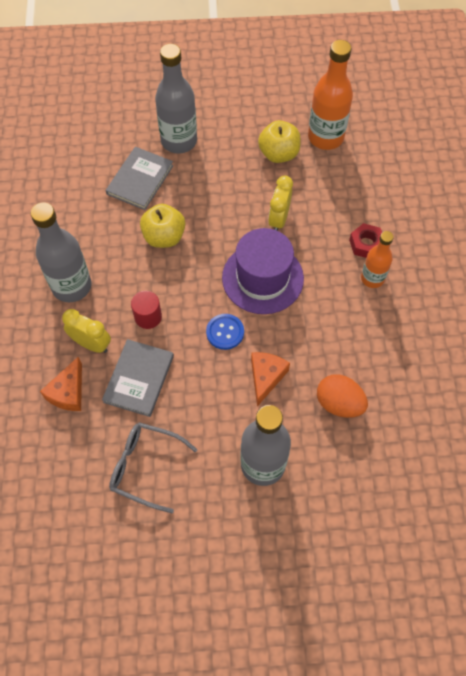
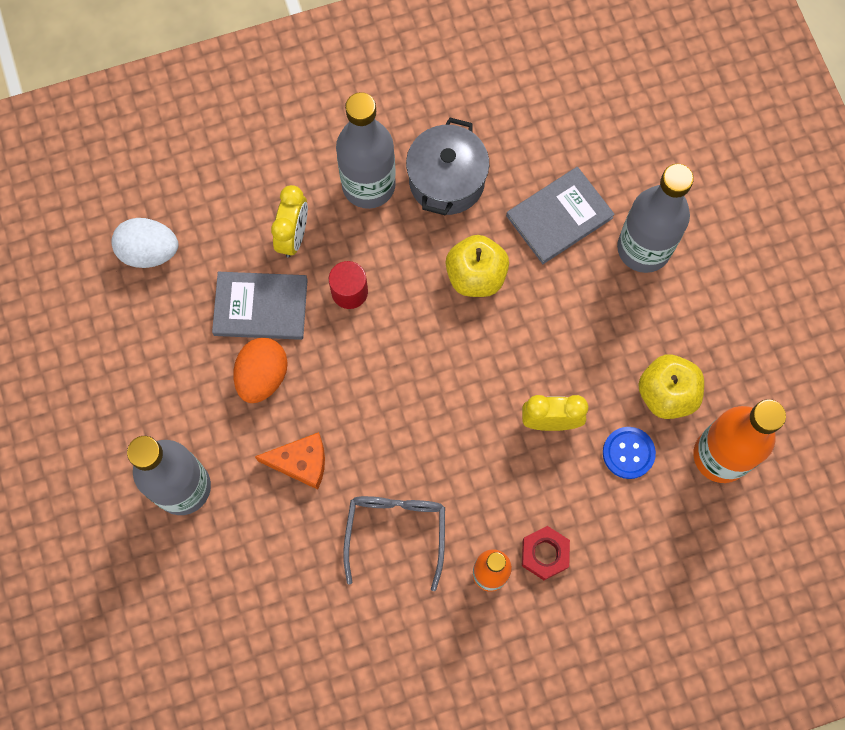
camera: 75 degrees right, 10 degrees up
orange cheese [40,357,82,411] -> none
grey book [106,147,173,210] -> grey book turned 45 degrees counterclockwise [506,167,615,264]
grey glasses [109,422,197,513] -> grey glasses moved to [343,496,445,591]
blue button [206,314,244,350] -> blue button moved to [603,427,656,479]
purple hat [222,228,304,314] -> none
orange egg [317,374,368,418] -> orange egg moved to [233,338,288,403]
none -> white egg [111,218,178,268]
none -> grey pot [406,117,489,216]

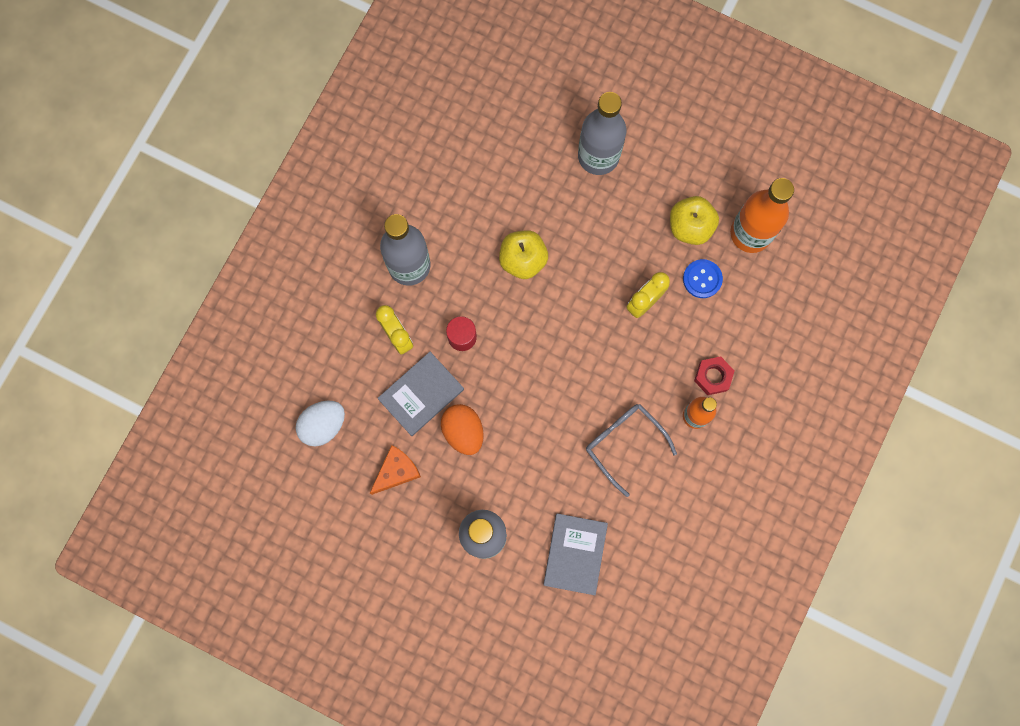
camera: 45 degrees left, 5 degrees up
orange cheese [255,432,325,490] -> orange cheese moved to [370,446,421,495]
grey pot [406,117,489,216] -> none
grey book [506,167,615,264] -> grey book moved to [543,513,608,595]

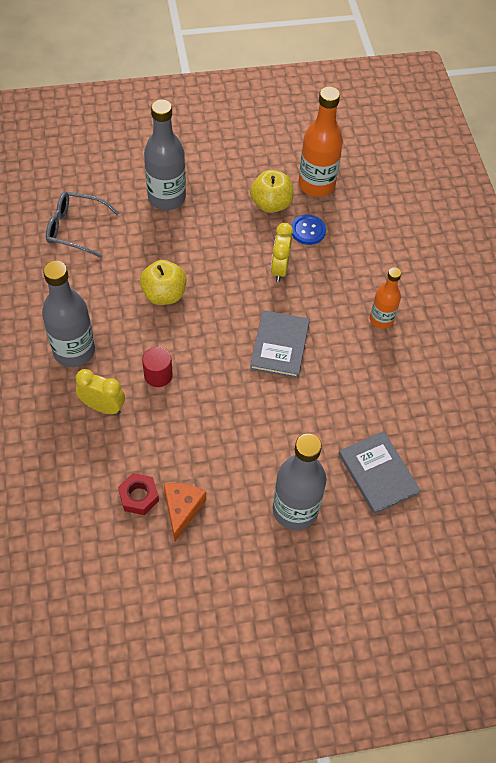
camera: 40 degrees left, 20 degrees down
white egg [296,401,345,446] -> none
grey book [377,352,464,436] -> grey book moved to [250,310,310,378]
orange egg [441,404,484,455] -> none
grey glasses [586,404,677,497] -> grey glasses moved to [46,192,119,258]
red nut [694,356,734,395] -> red nut moved to [118,473,159,515]

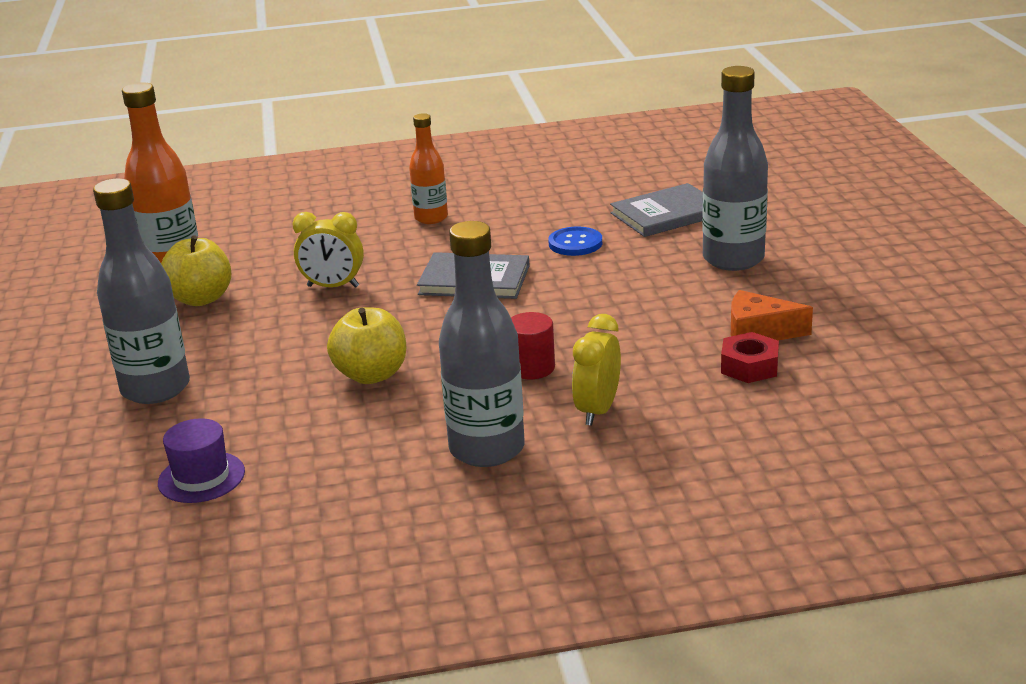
camera: 85 degrees left, 30 degrees down
grey glasses [46,192,119,258] -> purple hat [158,418,245,503]
blue button [291,215,326,245] -> blue button moved to [548,226,602,256]

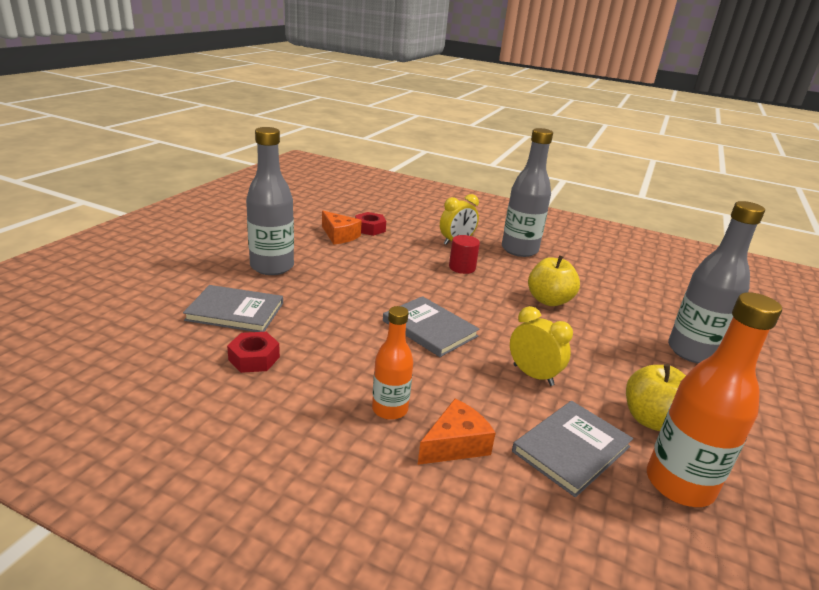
camera: 150 degrees left, 0 degrees up
purple hat [158,418,245,503] -> none
blue button [548,226,602,256] -> none
none -> red nut [227,332,280,373]
none -> orange cheese [418,399,496,465]
none -> grey book [512,401,633,497]

